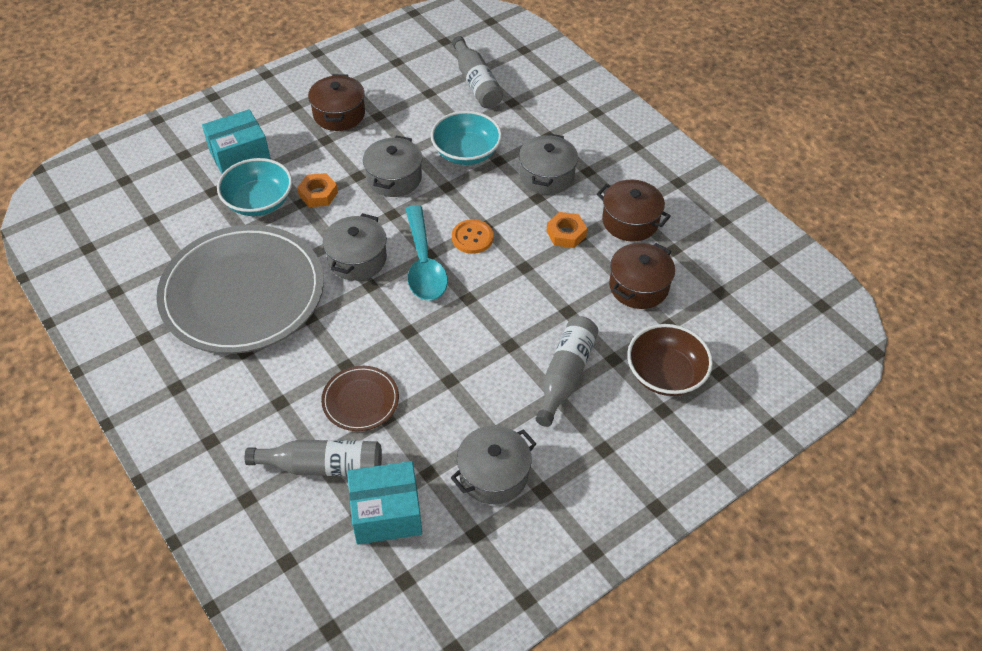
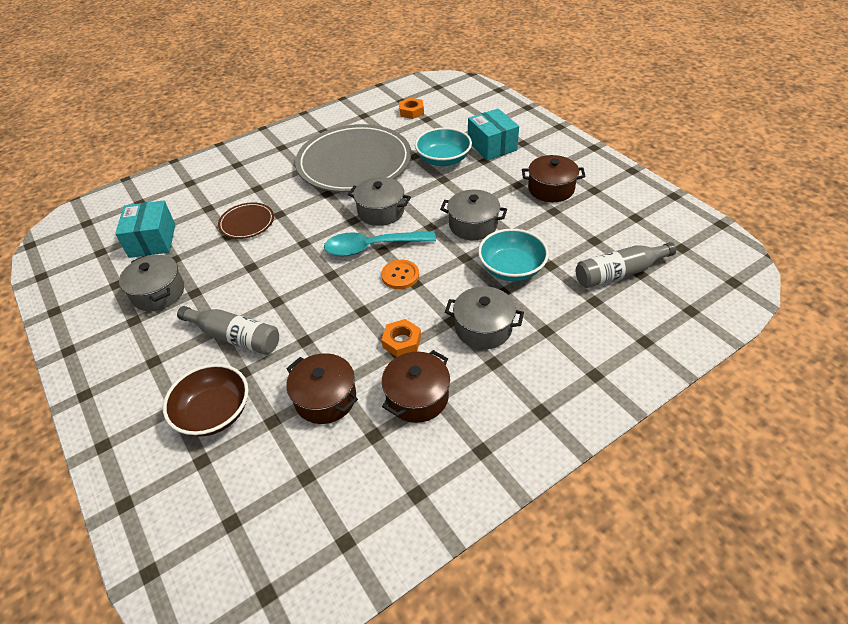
camera: 95 degrees right, 5 degrees down
grey bottle [244,440,382,476] -> none
orange nut [297,173,338,207] -> orange nut moved to [399,98,424,119]

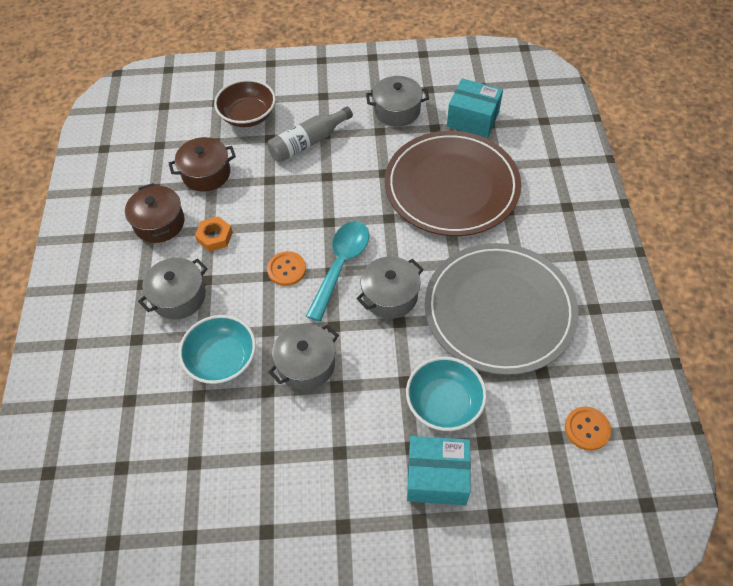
camera: 120 degrees right, 10 degrees up
brown plate [218,202,274,239] -> brown plate [385,131,521,236], size x2.29
orange nut [399,98,424,119] -> orange button [565,407,611,451]
brown pot [522,155,586,202] -> none
grey bottle [576,242,676,288] -> none

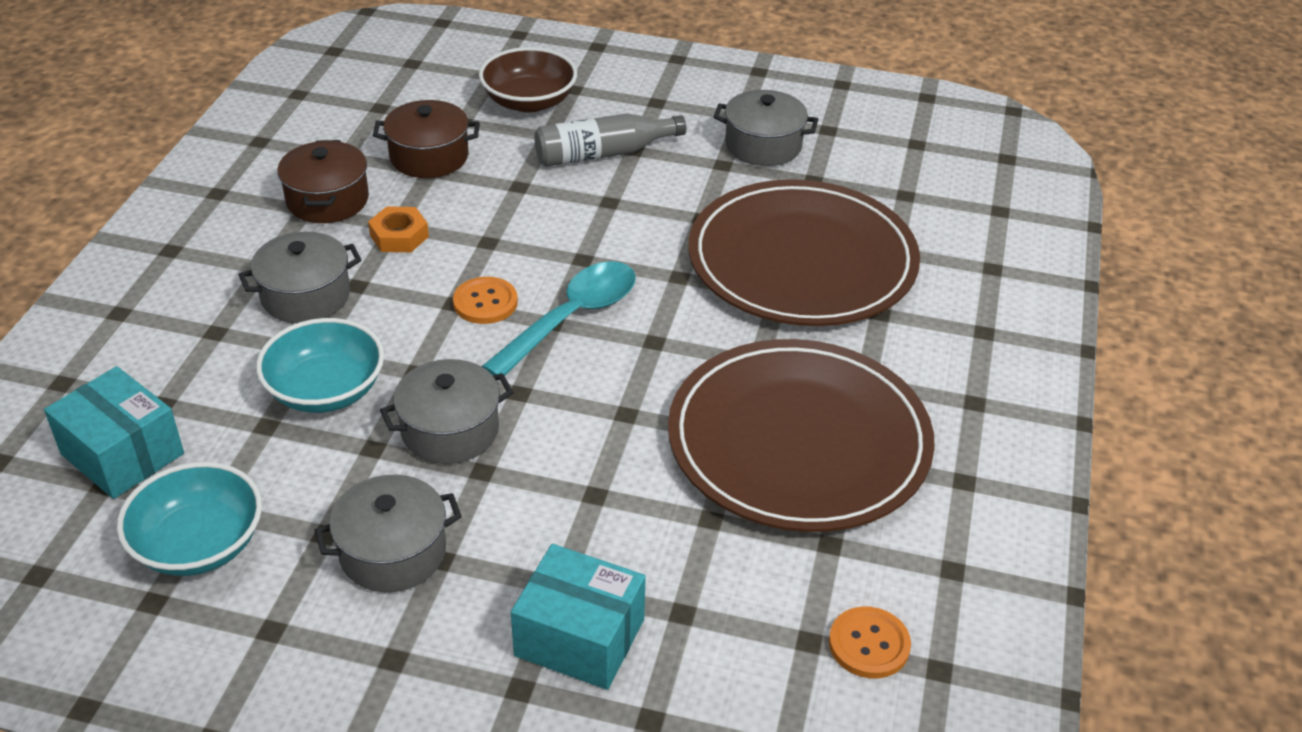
camera: 15 degrees right, 15 degrees down
grey pot [356,257,424,319] -> grey pot moved to [315,475,462,592]
turquoise bowl [406,357,487,431] -> turquoise bowl moved to [117,462,262,576]
grey plate [425,243,579,375] -> brown plate [668,339,935,532]
turquoise box [447,78,503,138] -> turquoise box moved to [44,366,184,499]

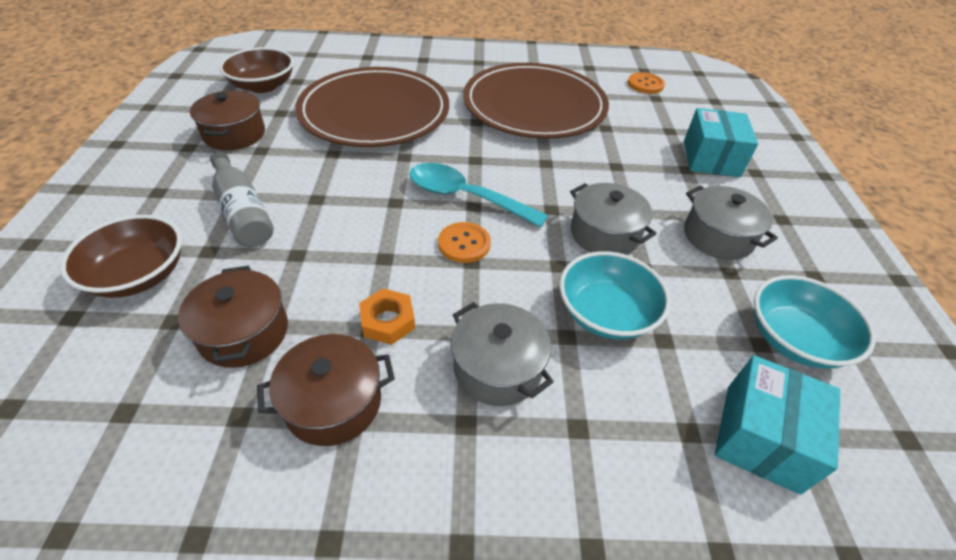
camera: 105 degrees left, 5 degrees up
grey pot [714,90,819,166] -> brown pot [190,90,265,150]
none -> brown bowl [219,47,294,93]

